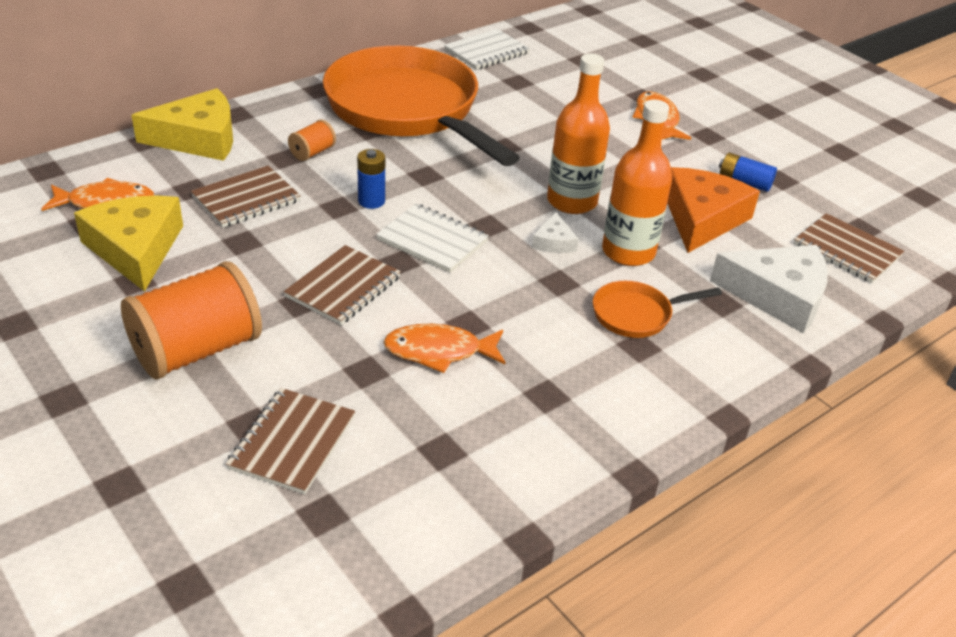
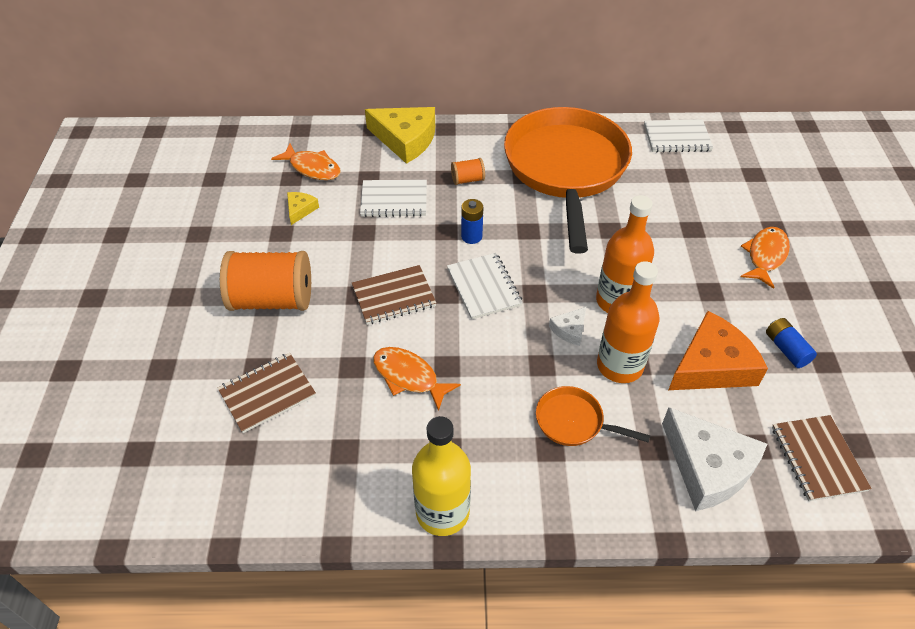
camera: 40 degrees right, 10 degrees up
yellow cheese [74,196,183,292] -> yellow cheese [287,192,319,225], size x0.47
brown notebook [191,165,301,228] -> white notebook [360,180,427,217]
none -> yellow bottle [412,416,471,536]

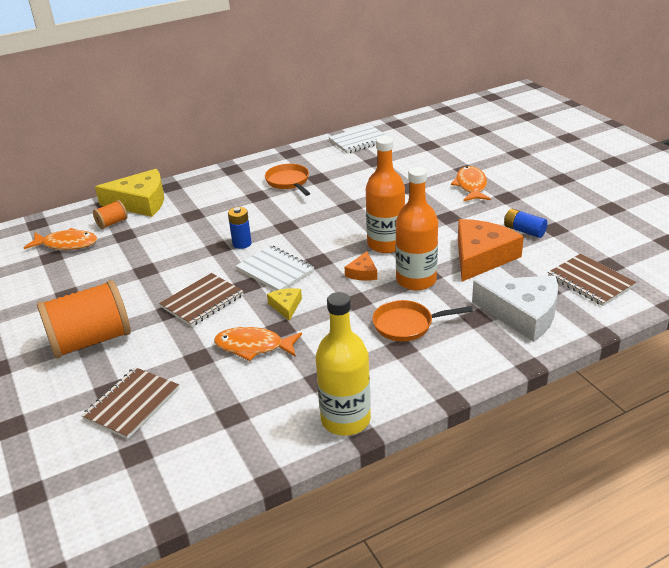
camera: 25 degrees left, 15 degrees down
yellow cheese [287,192,319,225] -> yellow cheese moved to [267,288,302,321]
white notebook [360,180,427,217] -> none
orange spool [451,158,485,185] -> orange spool moved to [93,200,128,229]
orange pan [504,107,632,254] -> orange pan [265,164,310,196], size x0.41
white cheese [549,307,586,346] -> orange cheese [345,251,377,281]

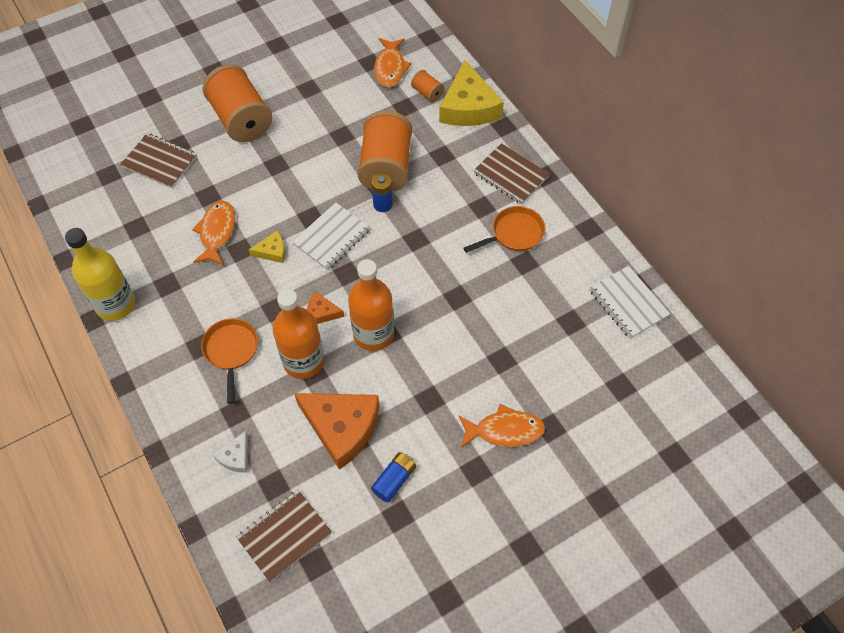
camera: 85 degrees right, 25 degrees up
brown notebook [159,273,244,327] -> brown notebook moved to [473,143,550,204]
white cheese [472,275,558,342] -> white cheese [212,431,248,473], size x0.47
none -> orange spool [357,111,412,192]

